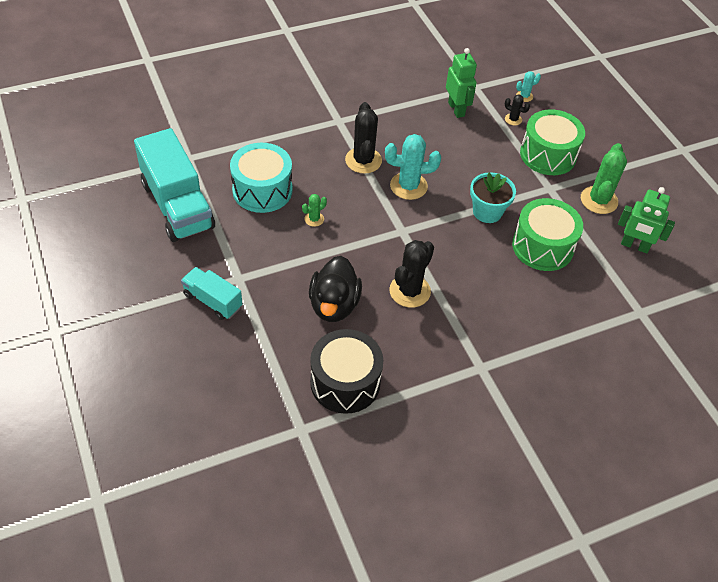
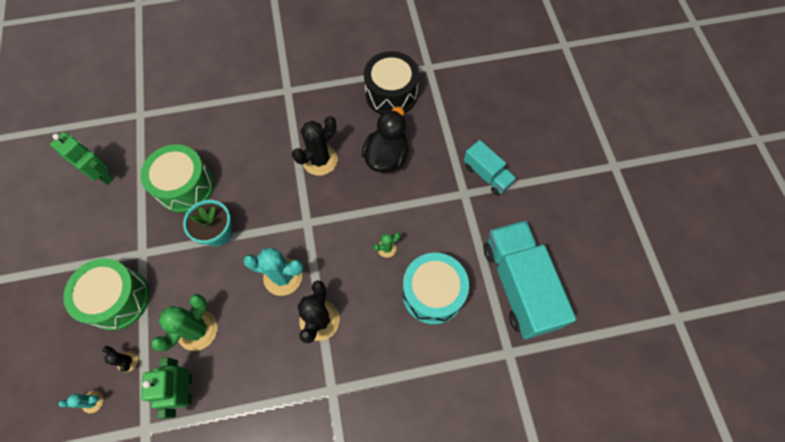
camera: 165 degrees left, 15 degrees up
green cactus [581,143,627,214] -> green cactus moved to [151,294,218,351]

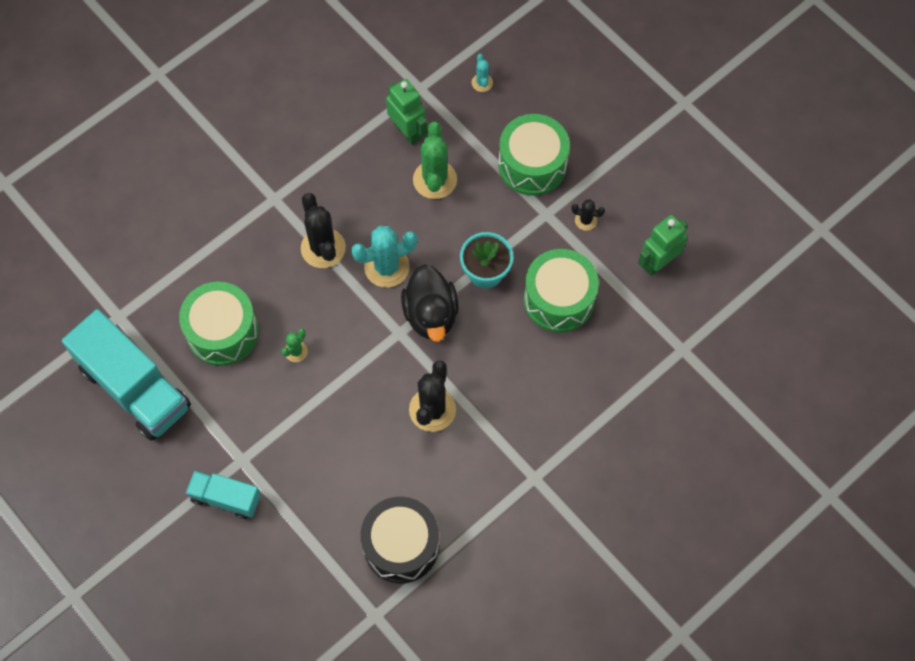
camera: 150 degrees right, 0 degrees up
green robot [50,132,114,185] -> green robot turned 135 degrees clockwise [638,215,688,276]
turquoise cactus [59,391,104,413] -> turquoise cactus turned 60 degrees counterclockwise [472,53,493,92]
black cactus [102,346,138,372] -> black cactus moved to [571,199,605,231]
black duck [362,107,409,173] -> black duck moved to [401,264,459,342]
turquoise drum [402,253,469,324] -> green drum [179,282,259,366]

